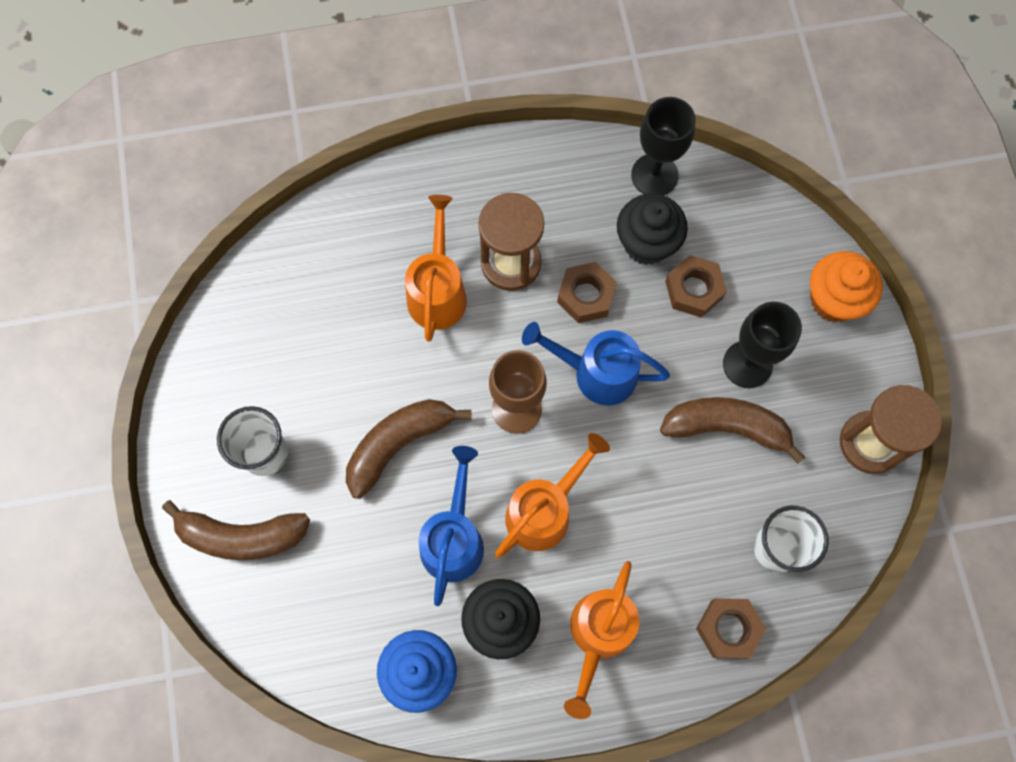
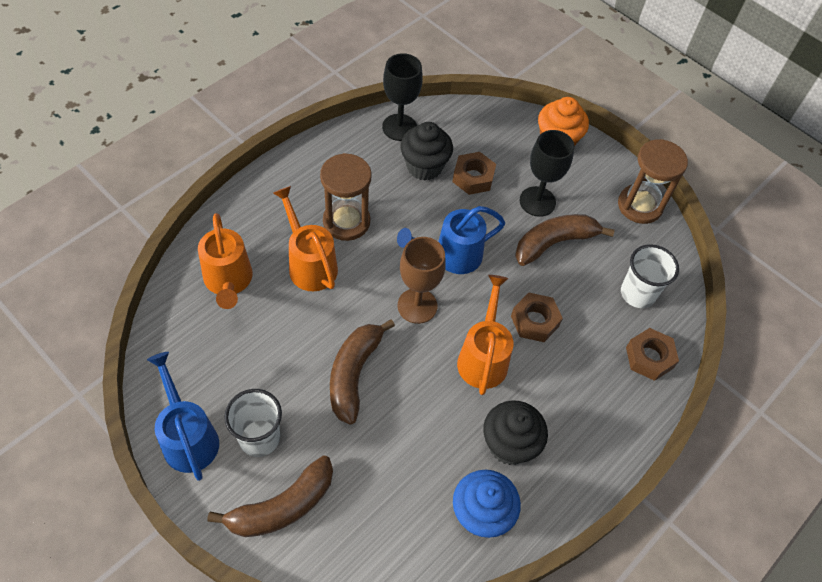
camera: 40 degrees left, 15 degrees down
blue watering can [418,446,484,606] -> blue watering can moved to [147,352,219,481]
brown nut [557,262,617,323] -> brown nut moved to [511,293,563,342]
orange watering can [564,561,639,719] -> orange watering can moved to [198,213,253,309]

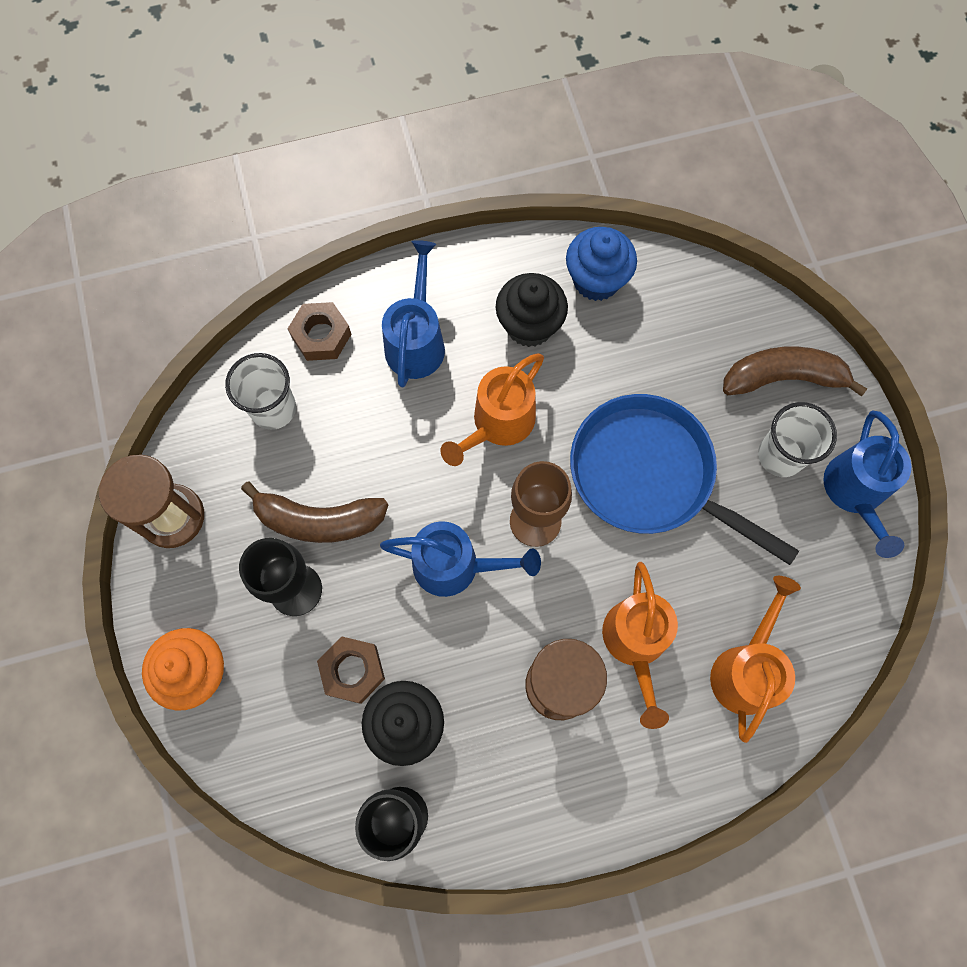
camera: 145 degrees left, 15 degrees up
brown banana [330,319,395,425] -> blue pan [570,394,799,565]
brown nut [511,293,563,342] -> none
none -> blue watering can [382,240,445,387]

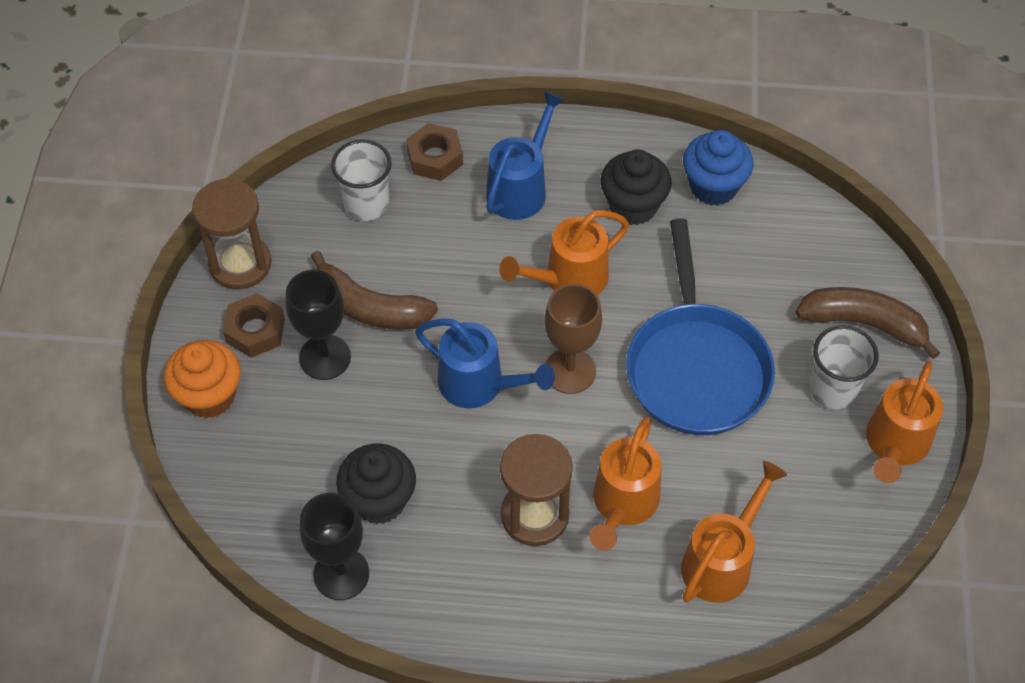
camera: 20 degrees right, 15 degrees down
brown nut [317,636,385,704] -> brown nut moved to [223,293,285,358]
blue pan [570,394,799,565] -> blue pan turned 150 degrees counterclockwise [626,218,775,435]
blue watering can [823,411,911,558] -> orange watering can [866,361,943,483]

